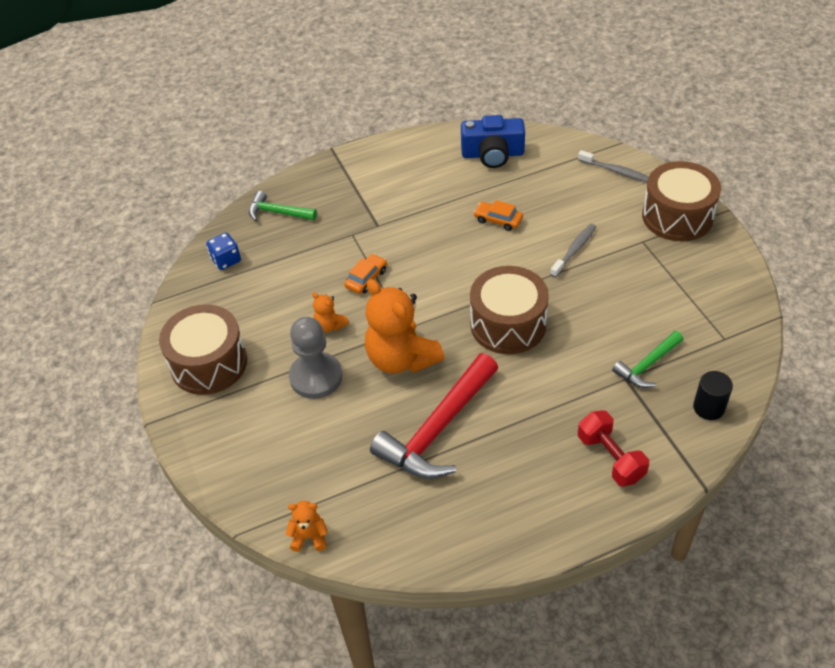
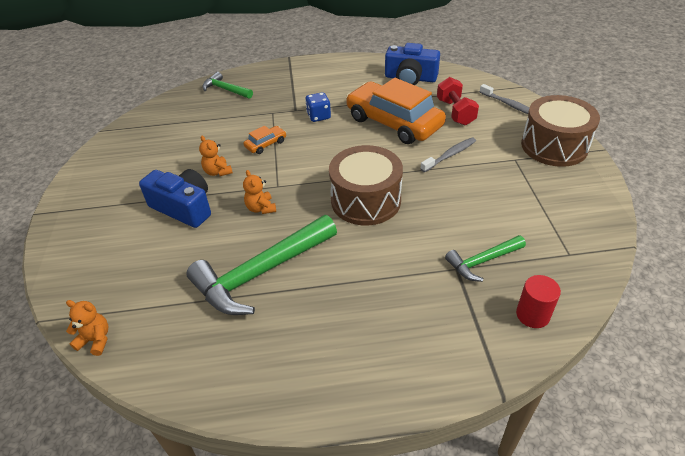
camera: 15 degrees right, 5 degrees down
brown drum [159,304,247,395] -> none
blue dice [206,233,241,270] -> blue dice moved to [305,92,331,122]
grey pawn [289,317,342,399] -> blue camera [139,169,211,228]
orange teddy bear [365,279,445,373] -> orange teddy bear [243,170,276,214], size x0.46
red hammer [370,353,498,479] -> green hammer [186,215,337,315]
orange car [473,200,523,231] -> orange car [346,78,446,144], size x2.41
red dumbbell [578,410,649,487] -> red dumbbell moved to [437,77,479,125]
black cylinder [693,371,733,420] -> red cylinder [516,275,561,328]

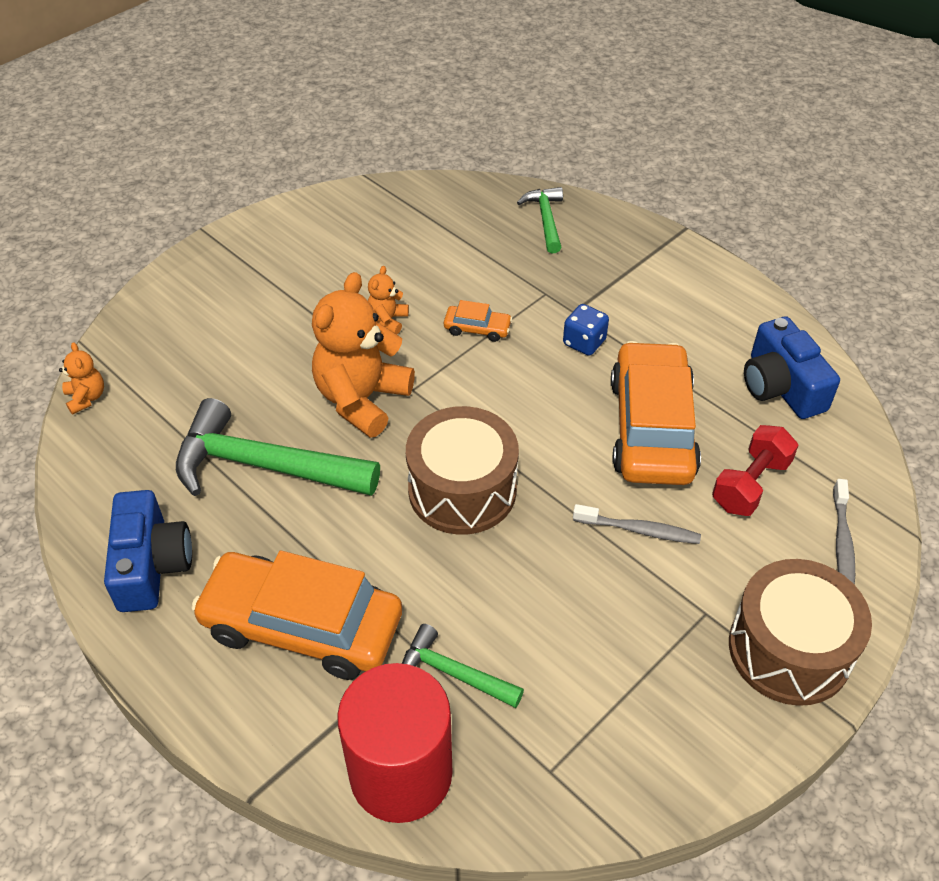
camera: 50 degrees right, 5 degrees up
blue camera [139,169,211,228] -> blue camera moved to [104,490,192,612]
orange teddy bear [243,170,276,214] -> orange teddy bear [312,272,415,438], size x2.18
red cylinder [516,275,561,328] -> red cylinder [337,663,452,823], size x2.08
none -> orange car [191,551,402,680]

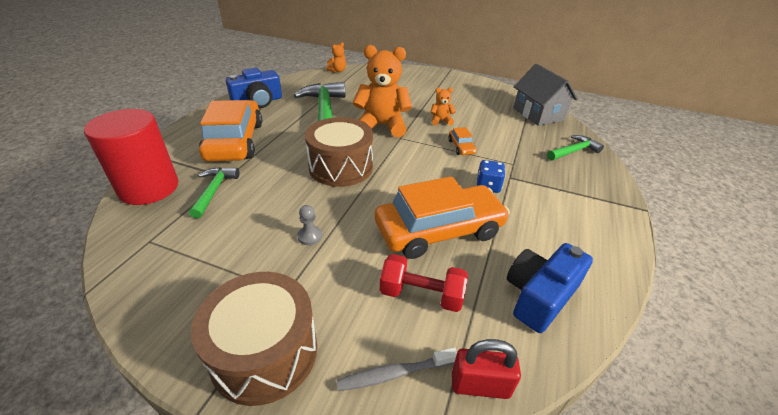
camera: 65 degrees right, 10 degrees down
grey toothbrush [573,504,701,544] -> none
none -> grey pawn [297,205,322,245]
none -> red padlock [452,339,521,399]
none -> grey house [514,64,578,126]

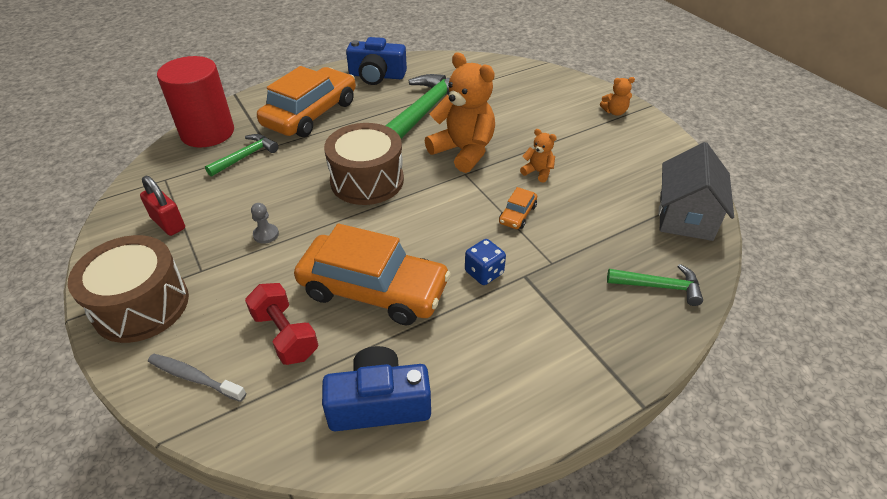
camera: 40 degrees right, 5 degrees up
orange teddy bear [326,42,346,72] -> orange teddy bear moved to [600,77,635,116]
red padlock [452,339,521,399] -> red padlock moved to [140,176,185,236]

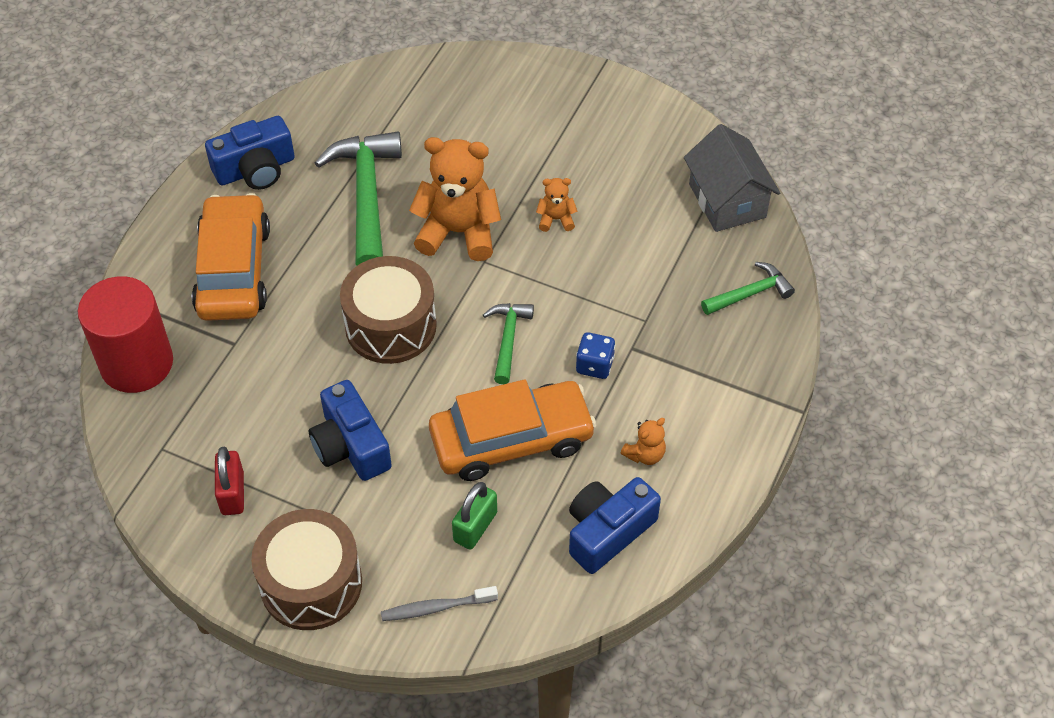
camera: 35 degrees left, 10 degrees up
red padlock [140,176,185,236] -> red padlock turned 75 degrees clockwise [215,447,244,515]
green hammer [205,134,279,177] -> green hammer moved to [483,303,534,384]
red dumbbell [245,283,318,365] -> green padlock [452,482,497,550]
grey pawn [251,203,279,244] -> blue camera [309,380,392,481]
orange car [499,187,537,229] -> none
orange teddy bear [600,77,635,116] -> orange teddy bear moved to [621,418,666,465]

